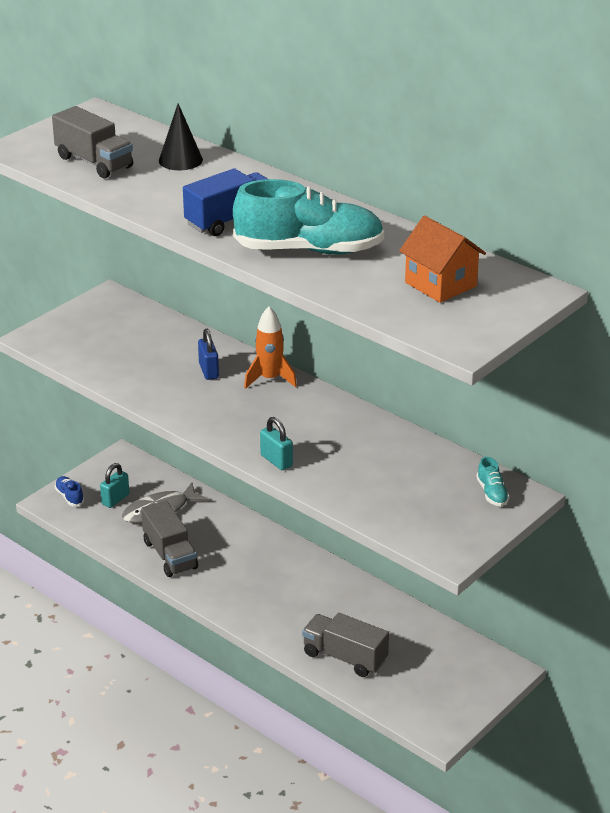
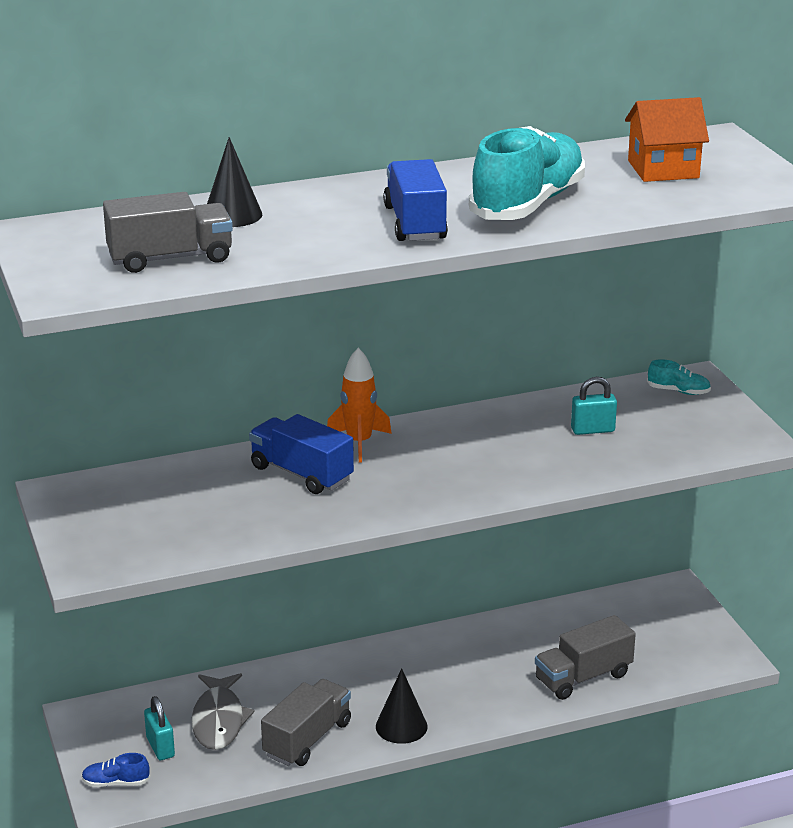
camera: 60 degrees left, 5 degrees down
grey truck [141,501,198,577] -> grey truck turned 60 degrees counterclockwise [261,679,351,766]
blue padlock [198,329,219,380] -> blue truck [249,414,354,494]
turquoise padlock [260,417,293,470] -> turquoise padlock moved to [571,377,617,435]
none -> black cone [376,668,428,744]

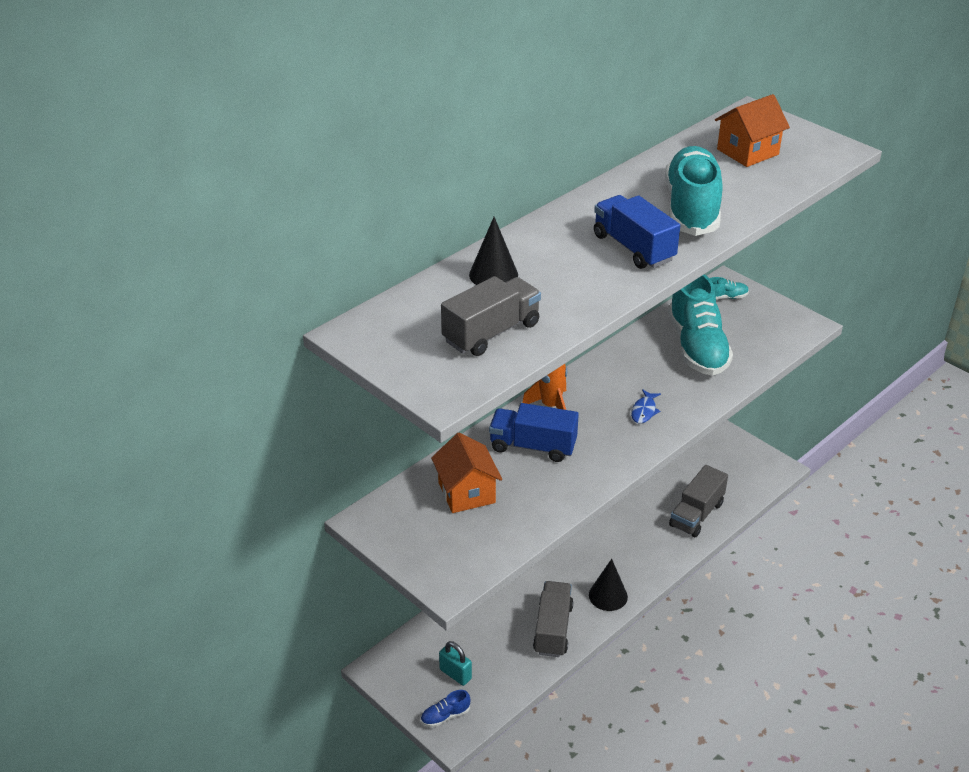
camera: 25 degrees left, 10 degrees up
grey fish [192,673,255,750] -> none
turquoise padlock [571,377,617,435] -> turquoise shoe [668,274,733,376]
none -> orange house [431,433,502,513]
none -> blue fish [631,389,661,424]

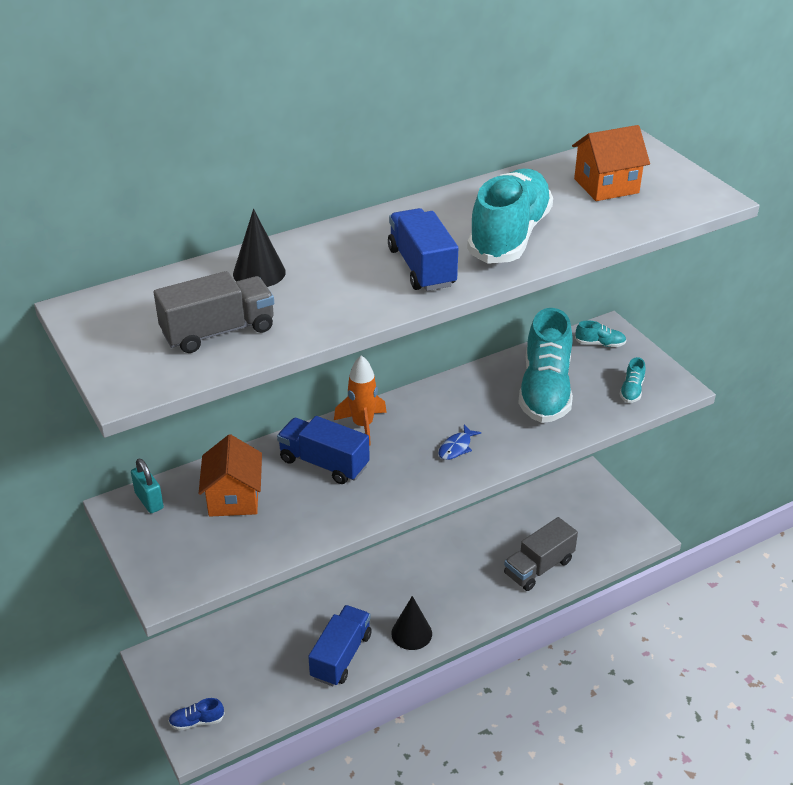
camera: 15 degrees right, 0 degrees up
turquoise padlock [439,641,472,686] -> turquoise padlock moved to [131,459,164,513]
grey truck [533,581,573,657] -> blue truck [308,605,372,686]
none -> turquoise shoe [620,357,645,403]

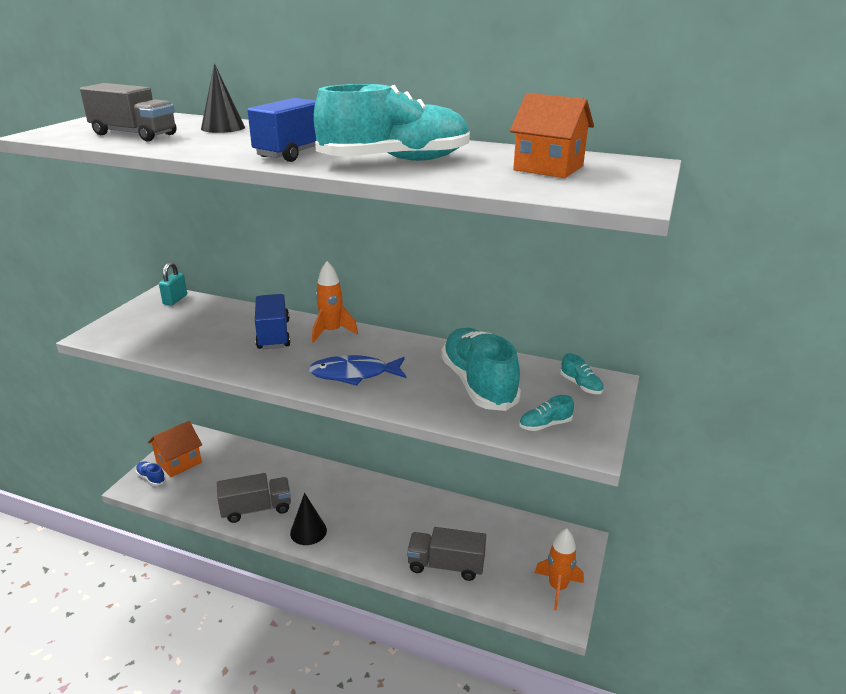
camera: 50 degrees right, 10 degrees down
orange house [199,434,262,516] -> orange house moved to [148,421,202,477]
blue truck [308,605,372,686] -> grey truck [217,473,291,523]
blue fish [439,425,481,460] -> blue fish [308,355,406,386], size x1.84
turquoise shoe [518,308,573,423] -> turquoise shoe turned 105 degrees clockwise [441,328,521,411]
none -> orange rocket [535,528,584,610]

